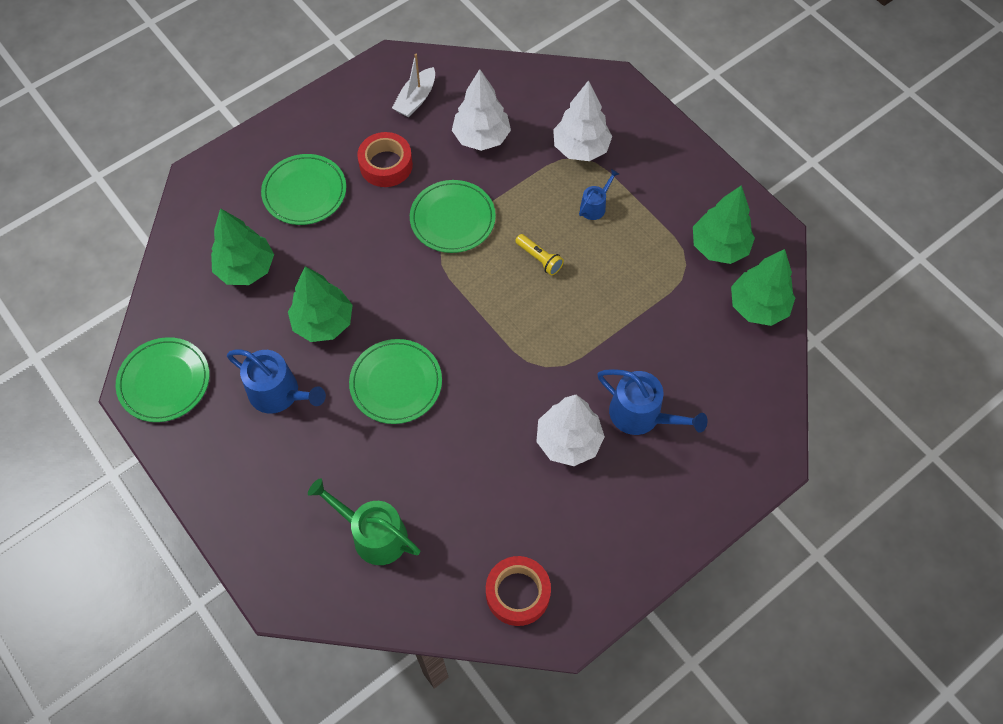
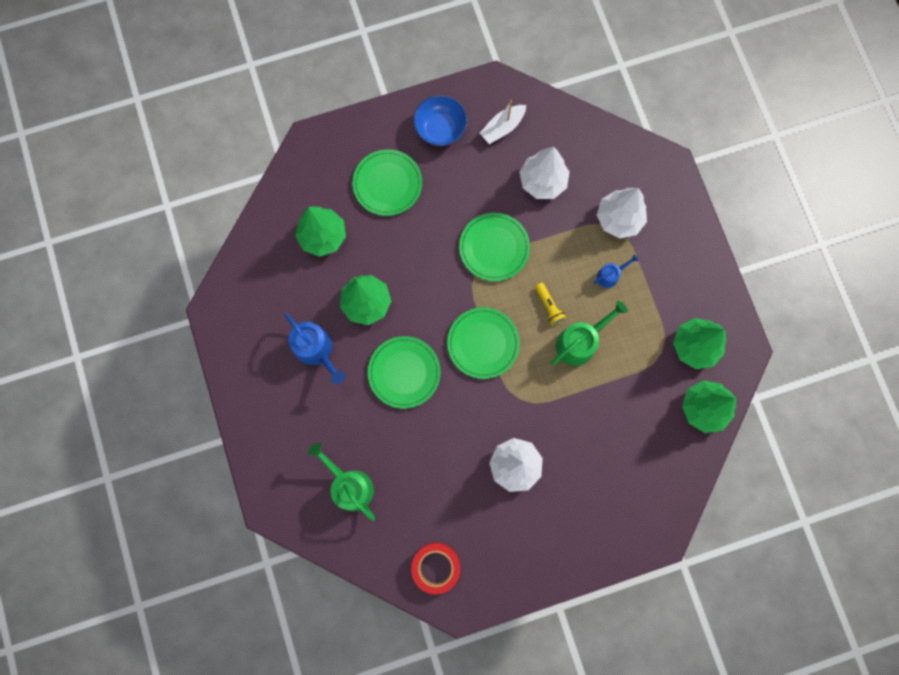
camera: 20 degrees right, 15 degrees up
green plate [116,337,210,422] -> green plate moved to [447,307,520,379]
red tape [357,132,413,187] -> none
blue watering can [597,369,708,435] -> none
none -> blue bowl [414,95,467,146]
none -> green watering can [551,301,628,366]

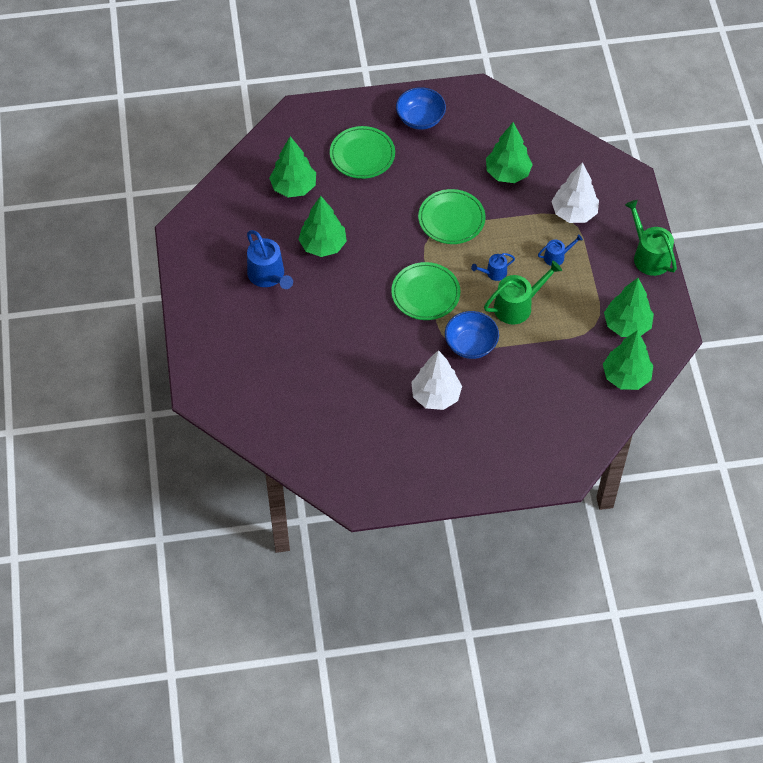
camera: 10 degrees right, 20 degrees down
green watering can [308,443,375,521] -> green watering can moved to [625,200,677,276]
green plate [368,336,441,409] -> none
red tape [411,542,460,595] -> none
white boat [480,100,526,144] -> none
white tree [519,147,569,199] -> green tree [486,122,533,183]
yellow flashlight [535,283,566,326] -> blue watering can [471,253,515,281]
none -> blue bowl [445,311,499,359]

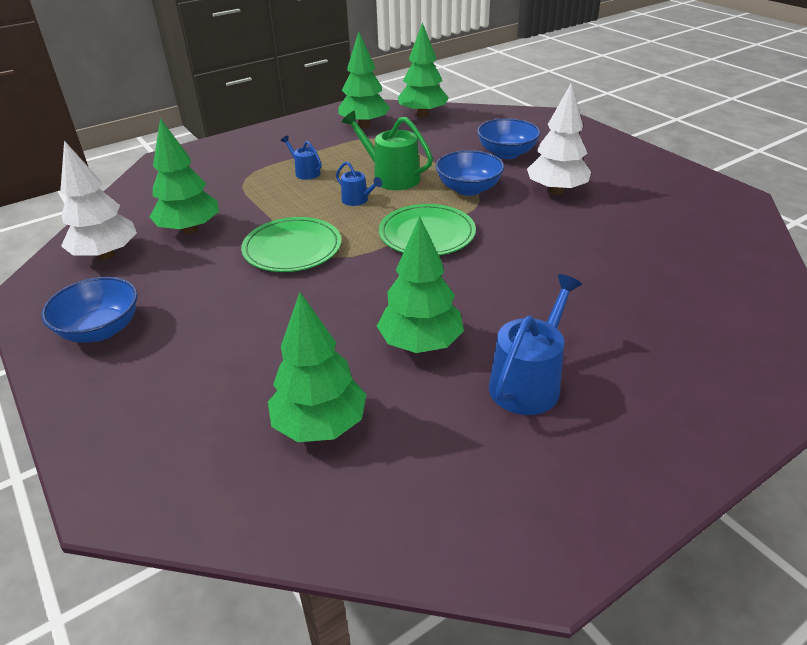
camera: 115 degrees left, 20 degrees down
green plate [330,126,395,179] -> none
white tree [551,162,599,223] -> white tree moved to [60,141,137,260]
green watering can [625,200,677,276] -> none
none -> blue bowl [477,118,541,159]

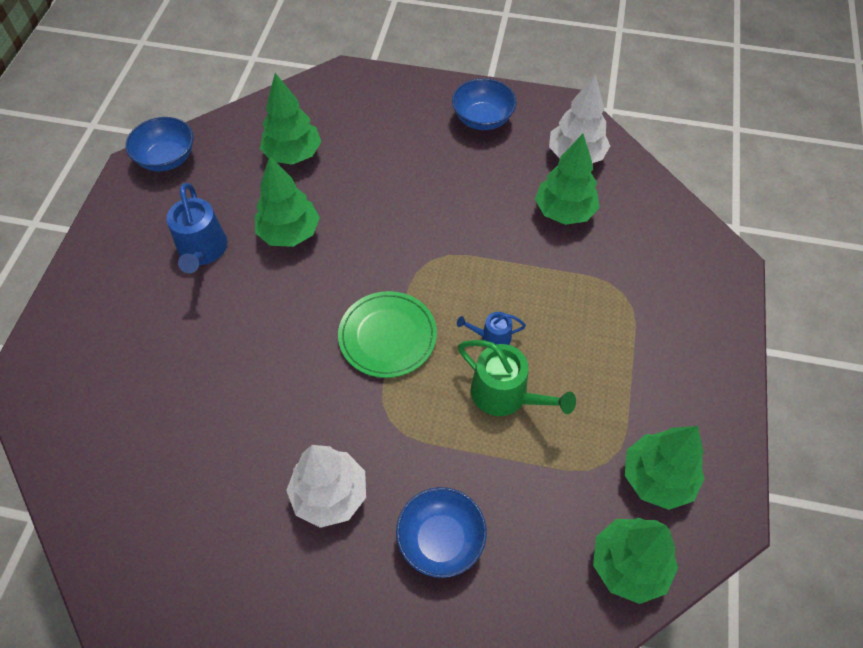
camera: 135 degrees right, 20 degrees up
green plate [241,217,341,272] -> none
blue watering can [281,135,322,180] -> none
green watering can [342,111,433,190] -> green watering can turned 45 degrees clockwise [458,340,576,416]
blue bowl [436,150,504,196] -> blue bowl moved to [125,117,194,172]

